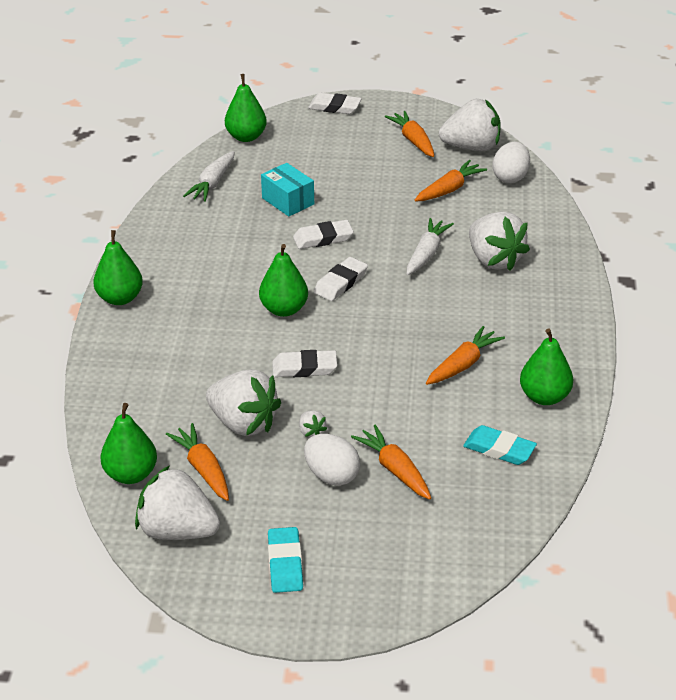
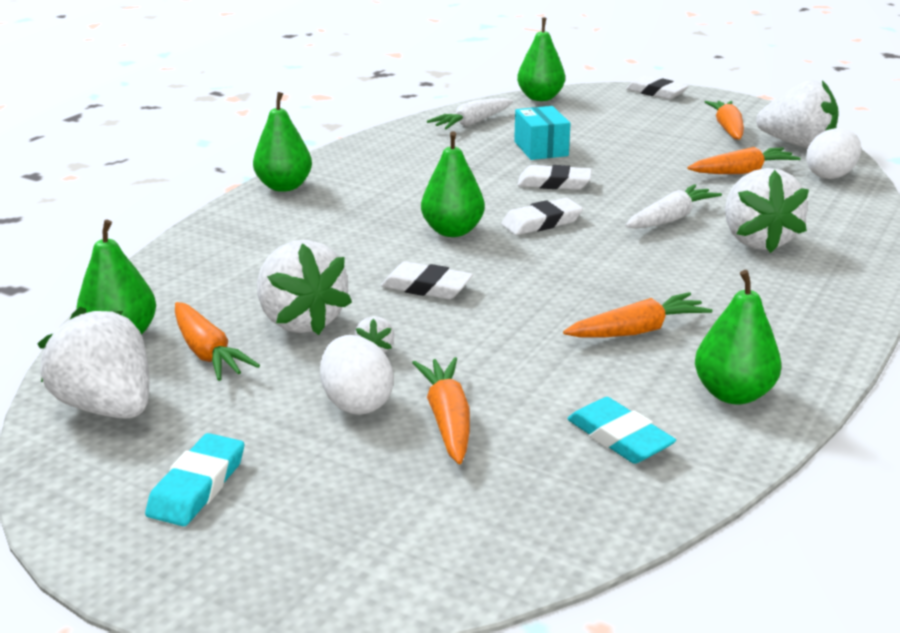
camera: 25 degrees right, 10 degrees down
orange carrot [166,423,229,501] -> orange carrot turned 150 degrees clockwise [175,302,260,381]

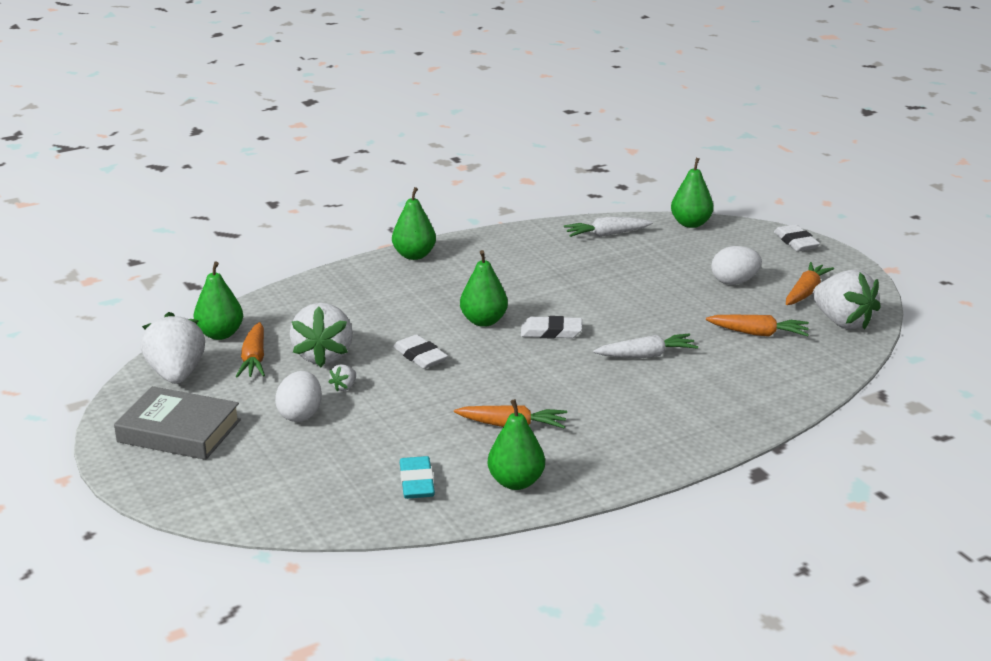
camera: 30 degrees right, 0 degrees up
turquoise eraser [145,433,244,526] -> grey book [114,386,241,460]
orange carrot [412,357,470,464] -> none
turquoise box [514,106,571,160] -> none
white eraser [517,165,592,190] -> none
white strawberry [725,168,809,253] -> none
white egg [806,128,861,179] -> white egg moved to [711,246,762,285]

